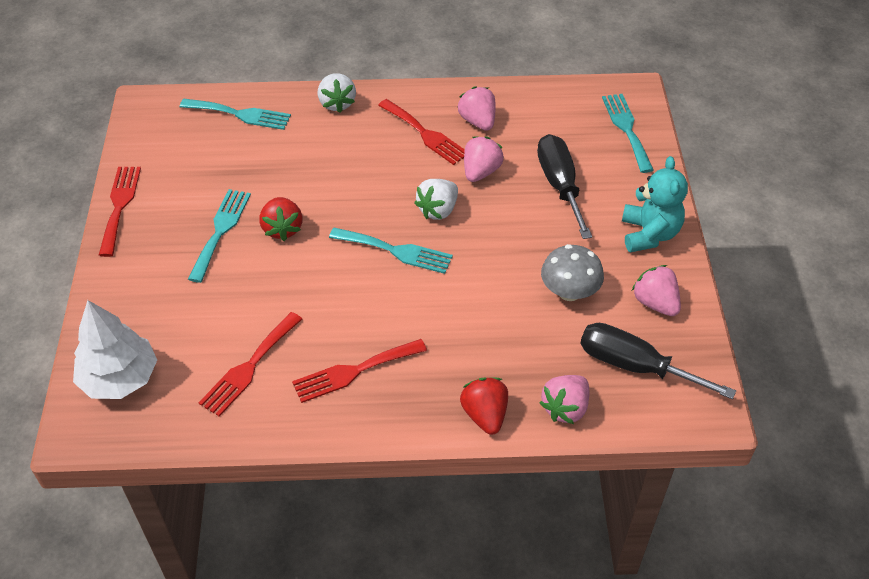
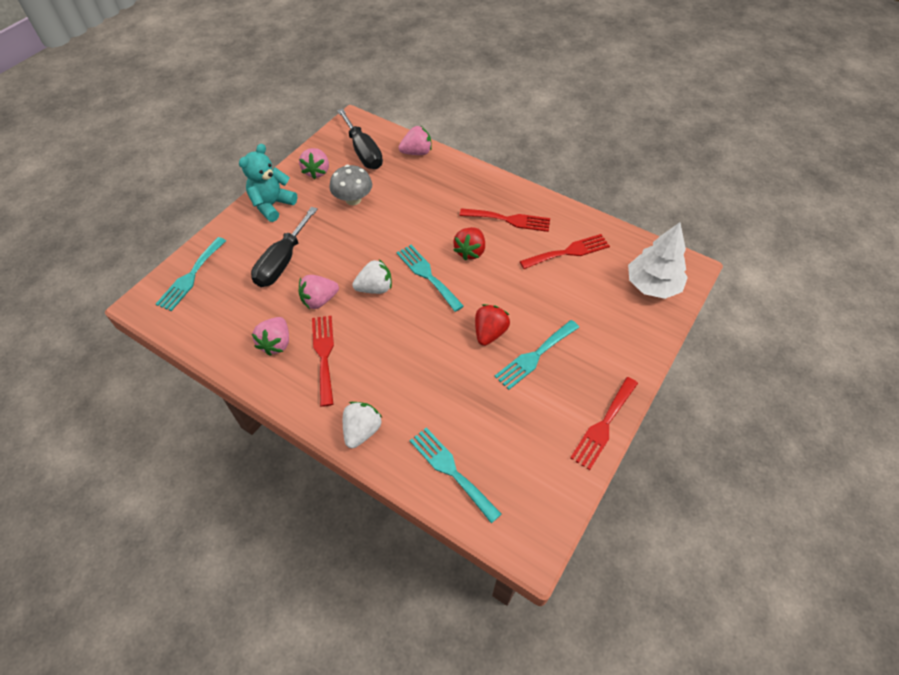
camera: 145 degrees left, 5 degrees up
red strawberry [460,378,508,435] -> red strawberry moved to [453,227,485,261]

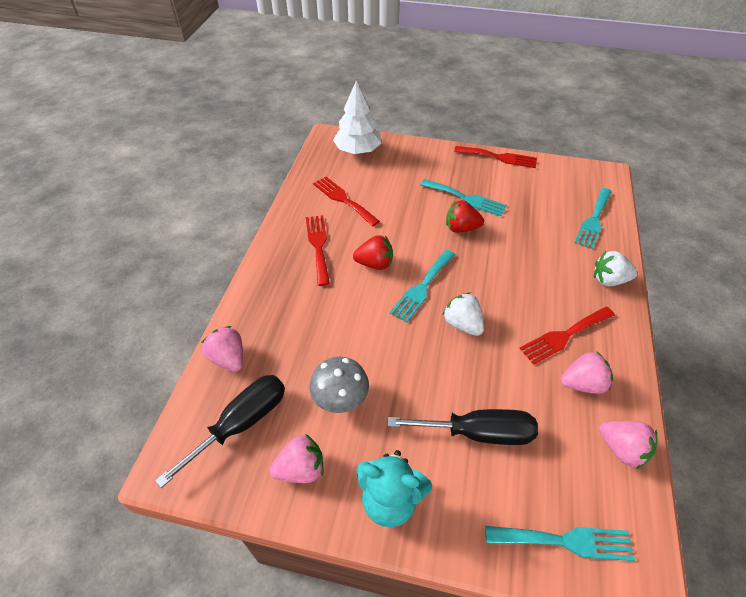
camera: 110 degrees left, 5 degrees down
pink strawberry [298,275,339,309] -> pink strawberry moved to [599,421,657,470]

